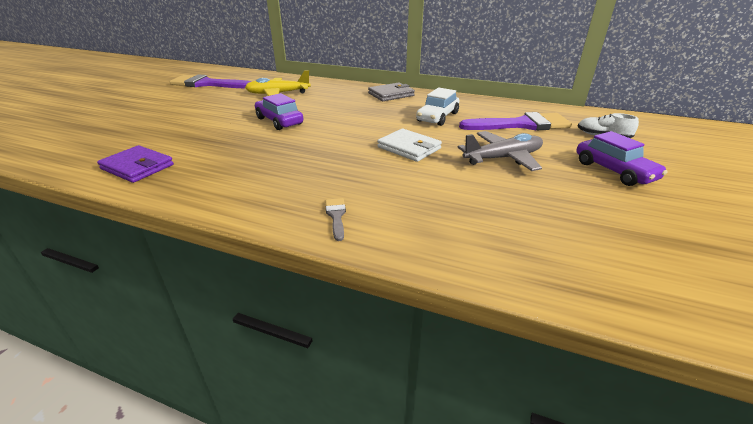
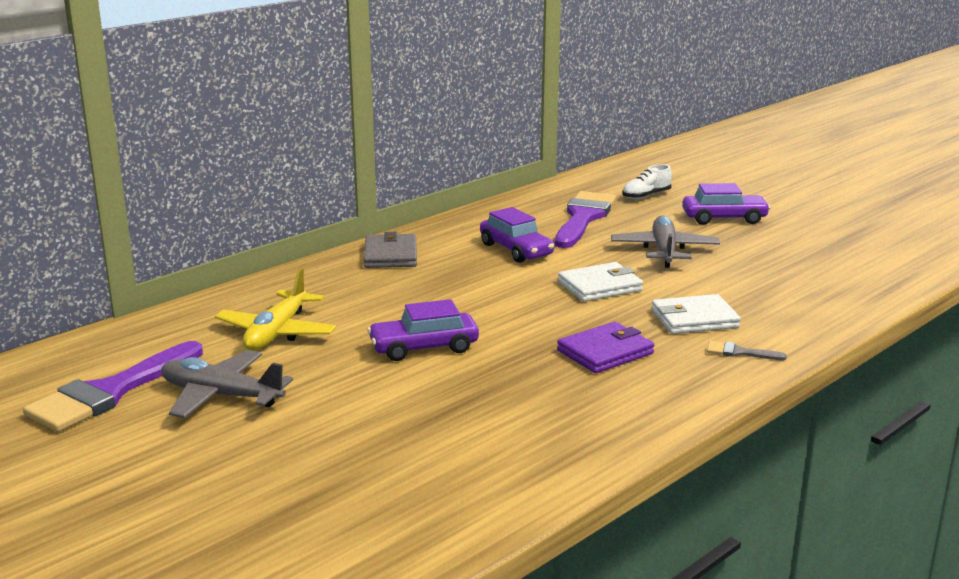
camera: 65 degrees left, 10 degrees down
purple wallet [97,145,174,183] -> purple wallet moved to [557,322,654,373]
white car [416,87,459,126] -> purple car [480,207,555,263]
none -> grey plane [161,350,293,418]
none -> white wallet [652,294,741,334]

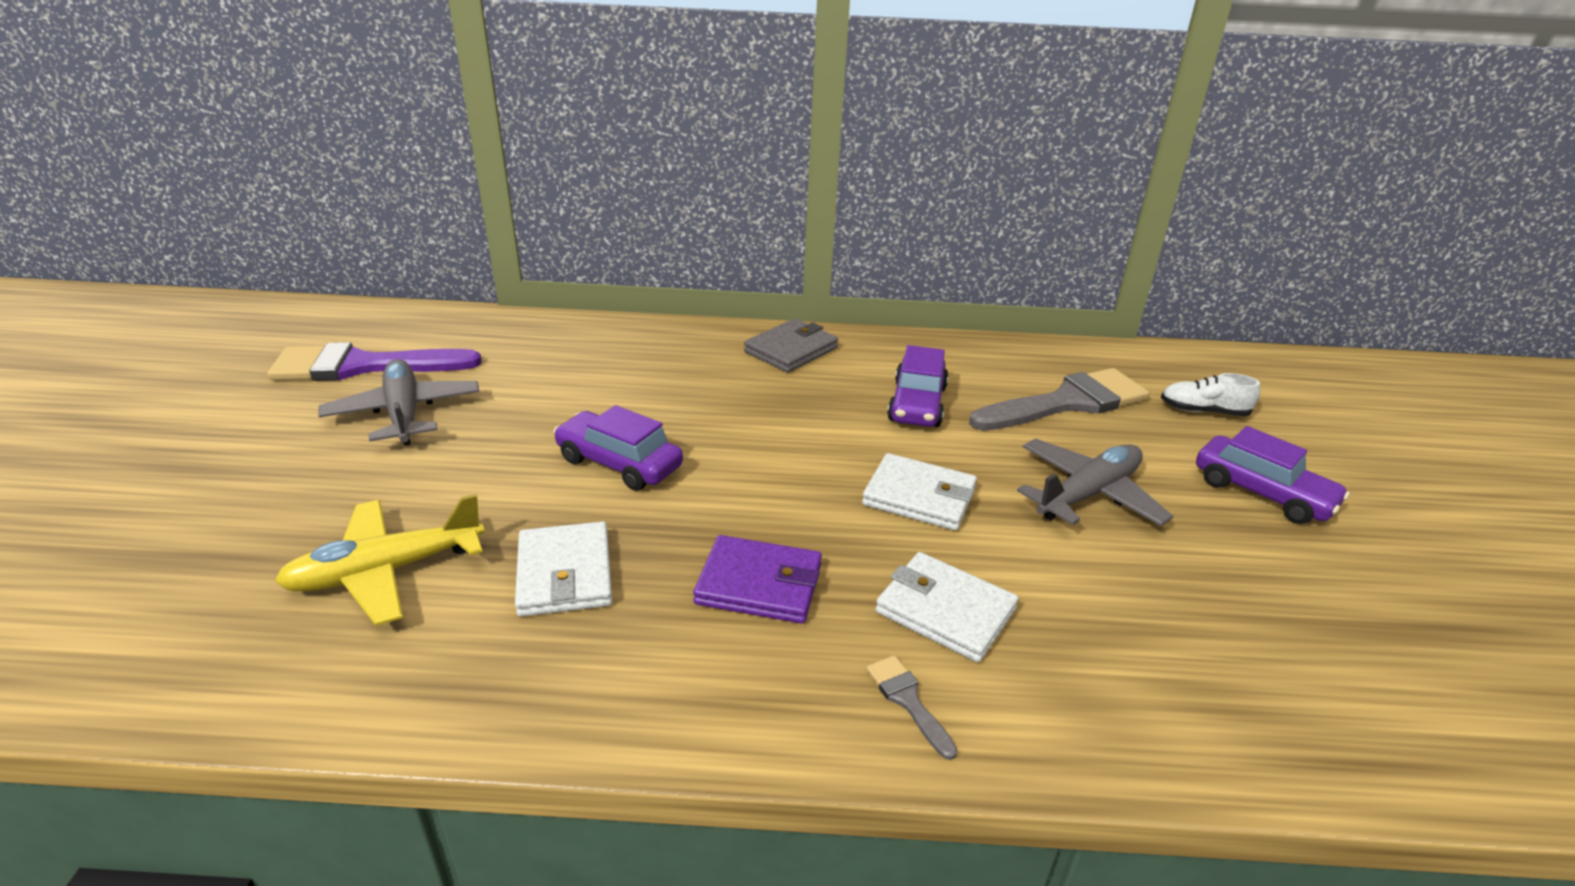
camera: 45 degrees right, 10 degrees up
yellow plane [215,268,337,351] -> yellow plane moved to [275,494,485,626]
purple brush [555,191,616,248] -> grey brush [969,368,1150,430]
none -> white wallet [515,521,612,617]

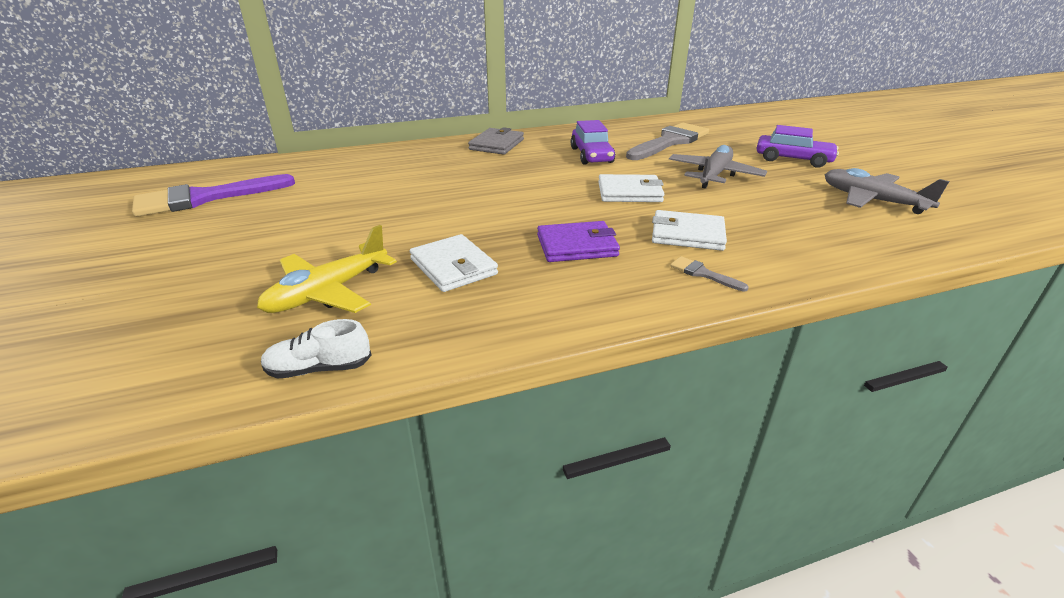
camera: 20 degrees left, 0 degrees up
grey plane [318,359,480,446] -> grey plane moved to [824,168,949,214]
purple car [553,405,683,491] -> none
white shoe [1161,373,1260,416] -> white shoe moved to [261,319,371,379]

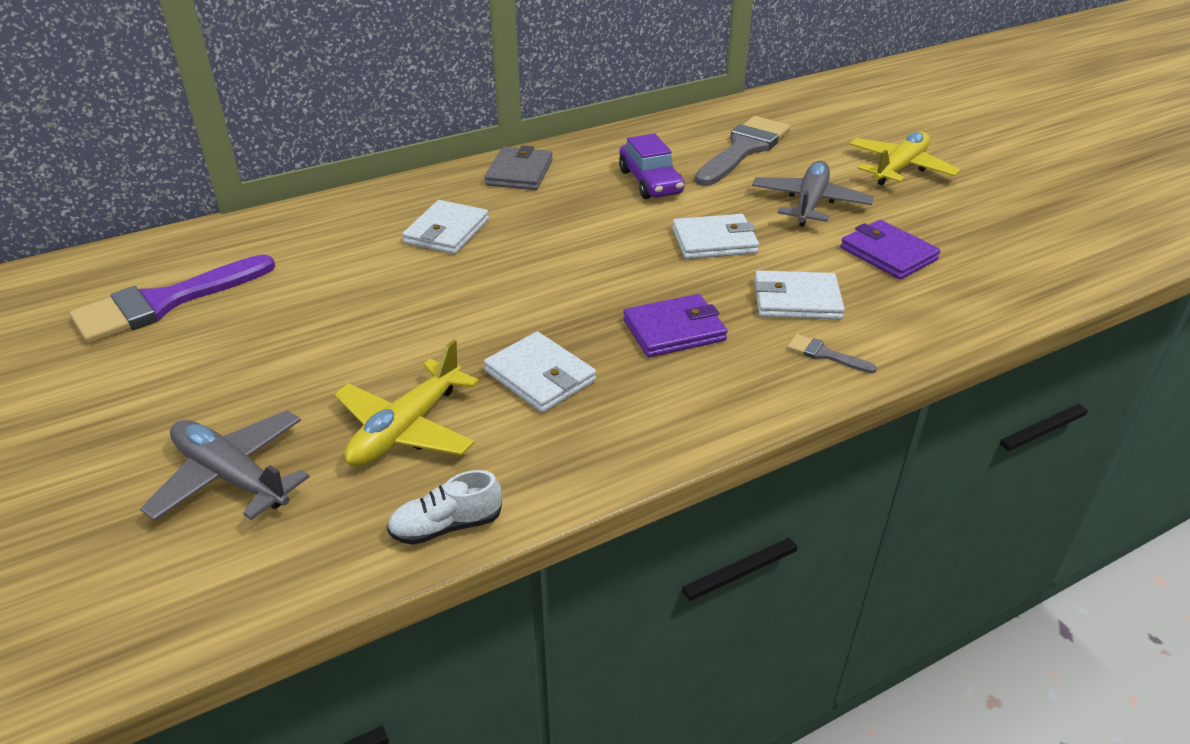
camera: 10 degrees left, 5 degrees up
purple car [757,125,839,168] -> yellow plane [849,132,960,186]
grey plane [824,168,949,214] -> grey plane moved to [140,410,310,521]
none -> white wallet [402,200,489,254]
none -> purple wallet [841,220,941,279]

